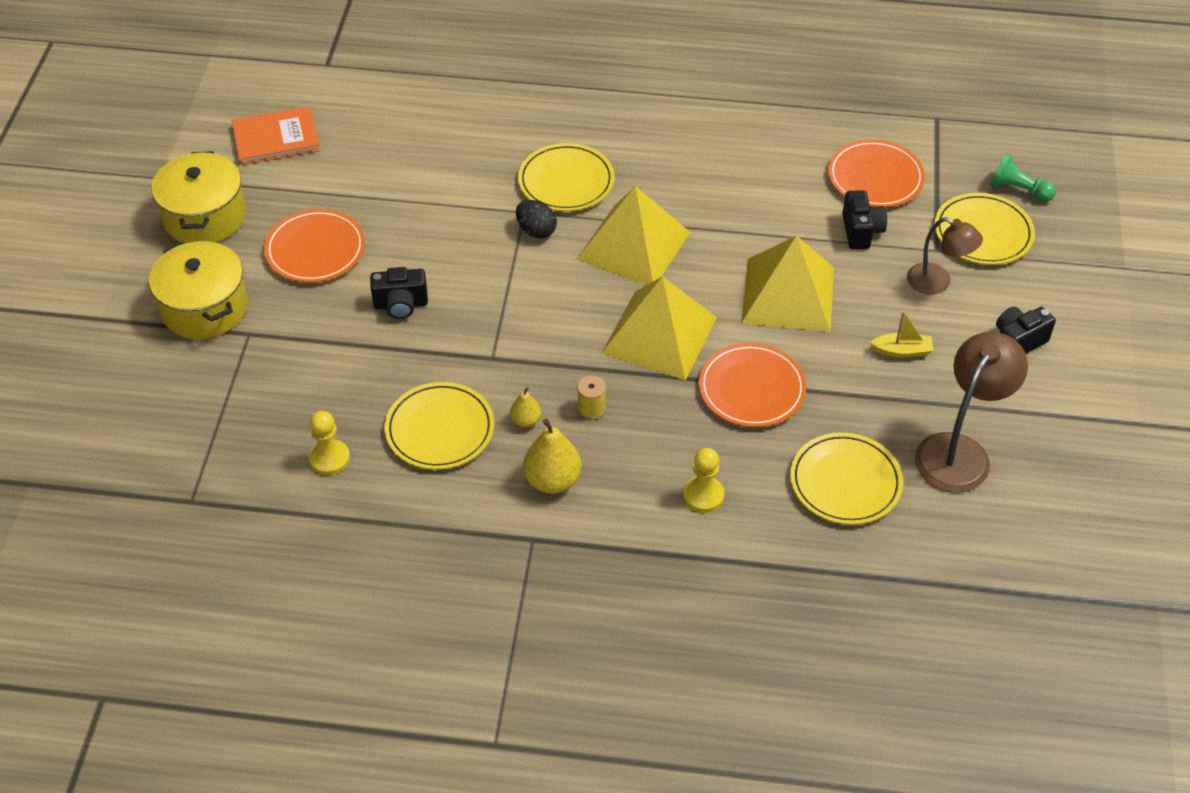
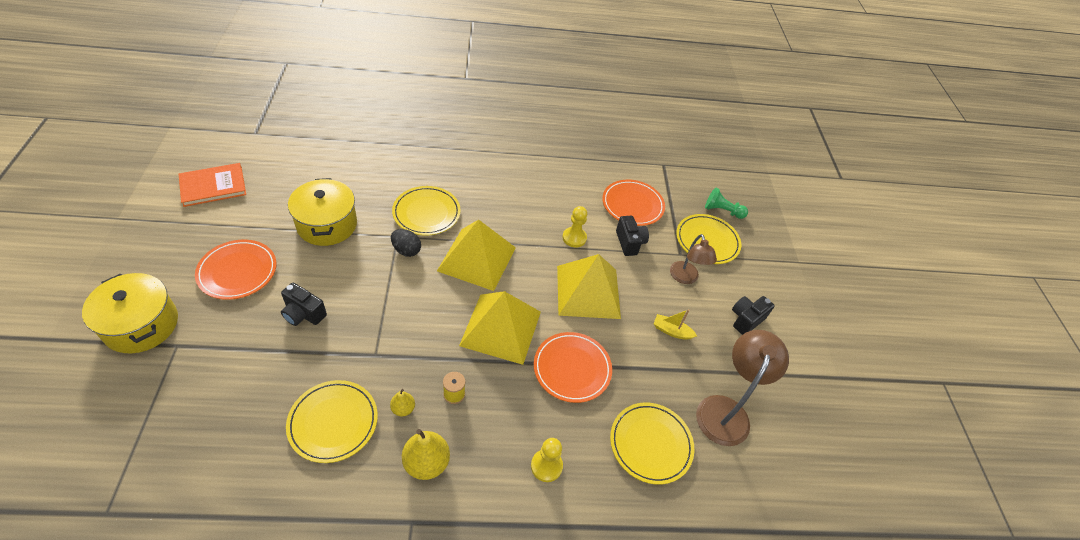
camera: 15 degrees left, 0 degrees up
yellow pot [152,151,246,243] -> yellow pot moved to [288,178,357,246]
yellow pawn [309,411,350,475] -> yellow pawn moved to [563,206,587,248]
black camera [370,267,428,319] -> black camera turned 45 degrees clockwise [281,283,327,326]
yellow boat [870,311,933,358] -> yellow boat turned 150 degrees counterclockwise [654,309,697,340]
brown lamp [907,217,983,295] -> brown lamp turned 60 degrees clockwise [670,234,717,284]

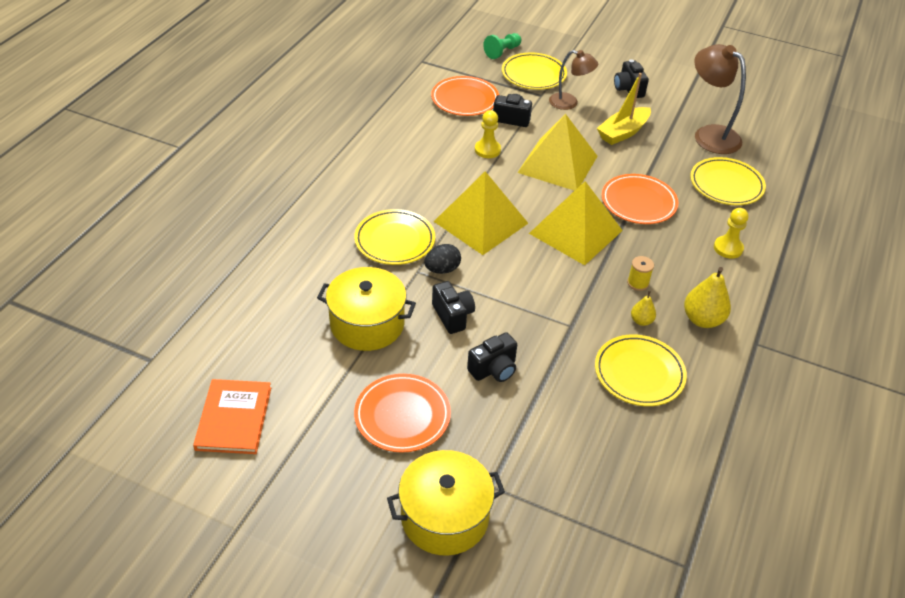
camera: 60 degrees left, 5 degrees down
yellow boat [654,309,697,340] -> yellow boat [597,73,651,145], size x1.67
none -> black camera [432,281,475,334]

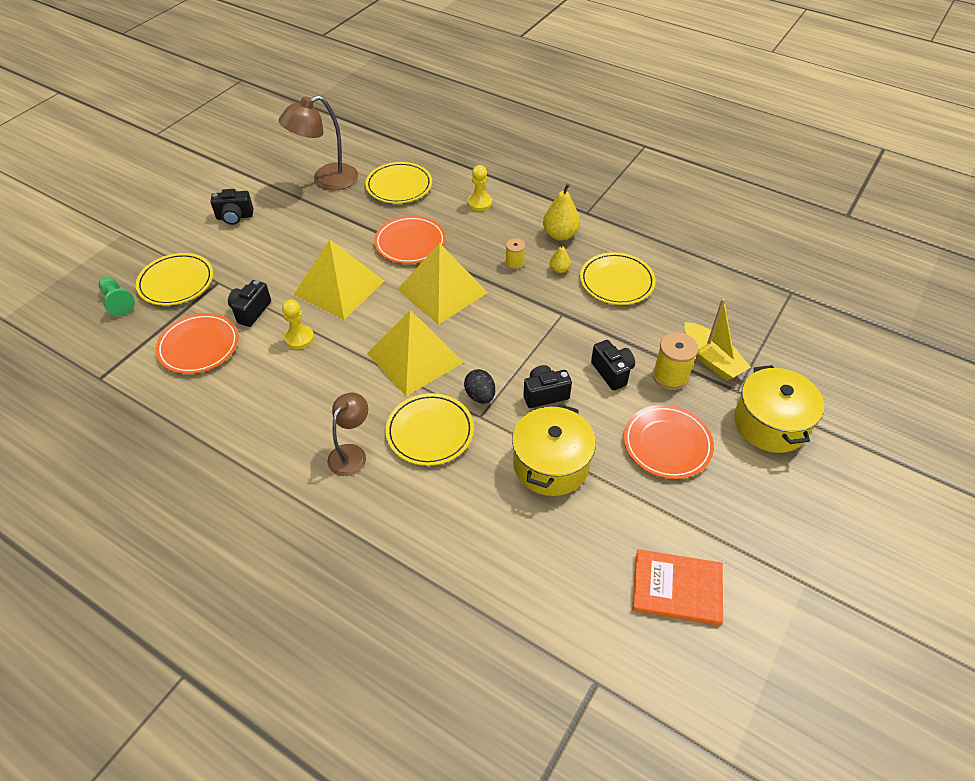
camera: 80 degrees left, 5 degrees up
brown lamp [549,50,598,110] -> brown lamp moved to [327,393,368,476]
yellow boat [597,73,651,145] -> yellow boat moved to [685,299,751,381]
none -> yellow spool [652,332,698,390]

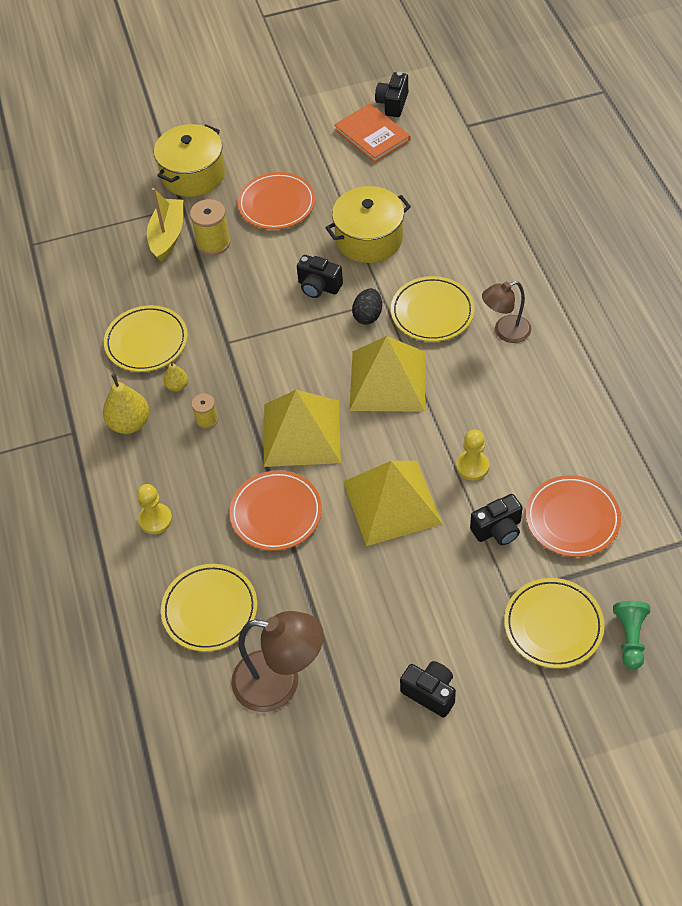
camera: 135 degrees left, 5 degrees up
black camera [591,340,635,390] -> black camera moved to [375,72,408,117]

